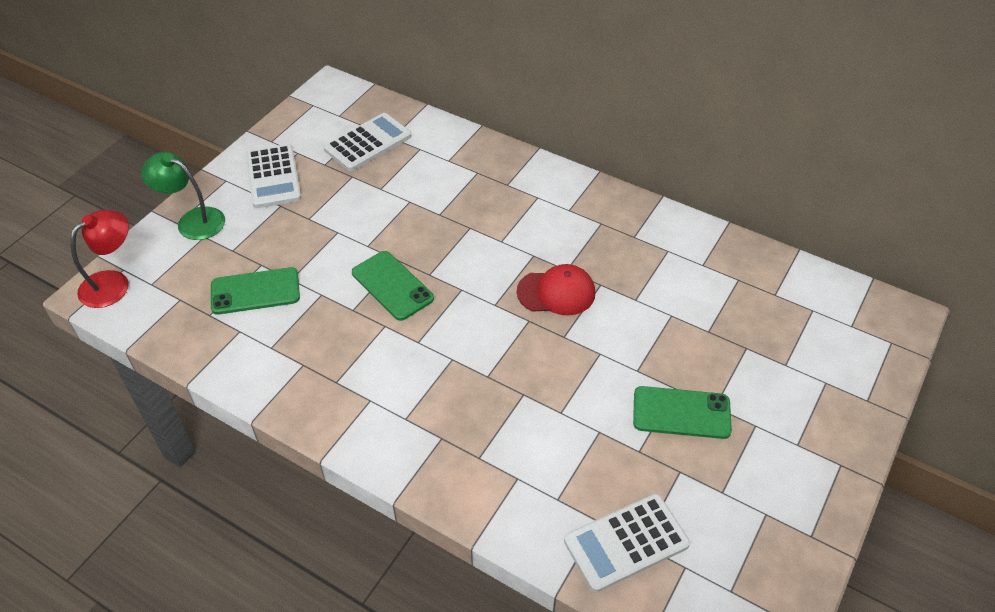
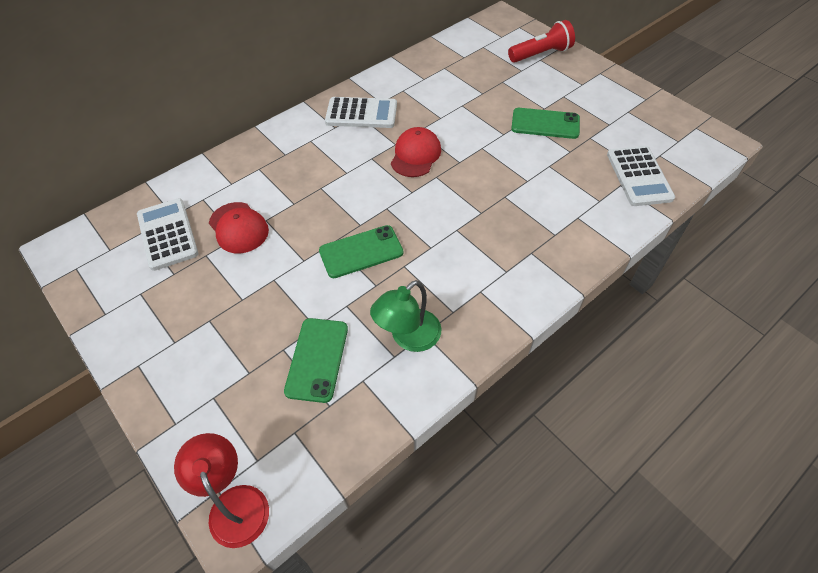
camera: 70 degrees left, 5 degrees up
green lamp [141,152,225,240] -> green lamp moved to [370,280,441,352]
white calculator [246,144,301,208] -> white calculator moved to [325,97,397,128]
green phone [633,386,732,439] -> green phone turned 75 degrees clockwise [511,108,580,139]
none -> red cap [209,202,269,253]
none -> red flashlight [508,20,575,63]

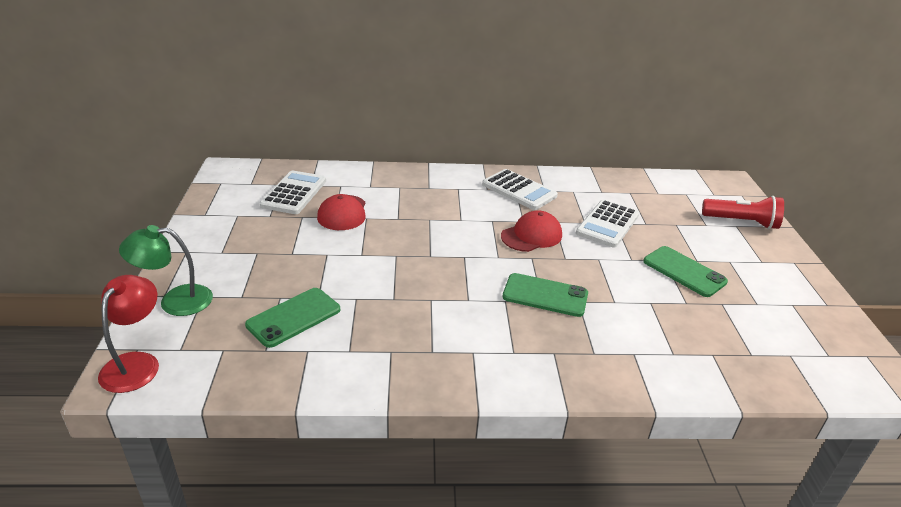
camera: 35 degrees right, 20 degrees down
green phone [319,225,404,278] -> green phone moved to [502,273,588,317]
green lamp [370,280,441,352] -> green lamp moved to [119,225,213,316]
white calculator [607,146,675,206] -> white calculator moved to [576,199,640,248]

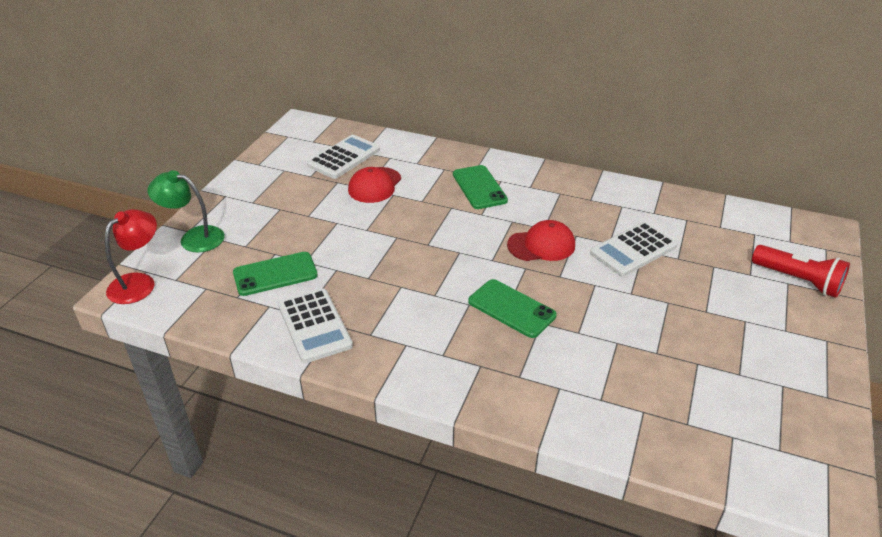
camera: 25 degrees right, 5 degrees up
white calculator [482,169,558,210] -> white calculator moved to [278,288,353,363]
green phone [643,246,728,297] -> green phone moved to [453,165,508,209]

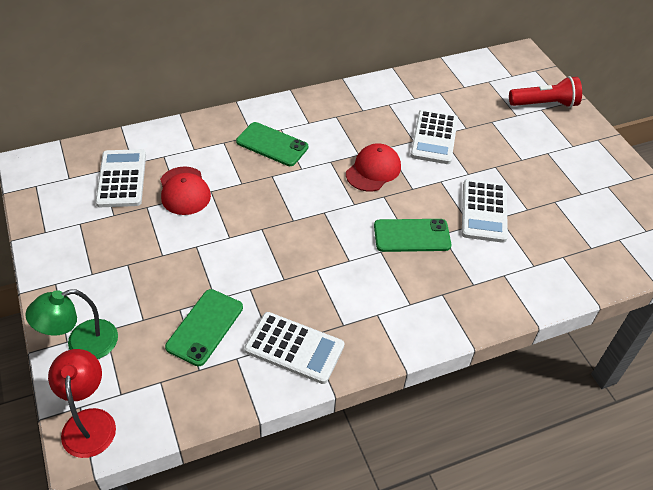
camera: 45 degrees left, 10 degrees up
none -> white calculator [462,179,508,243]

